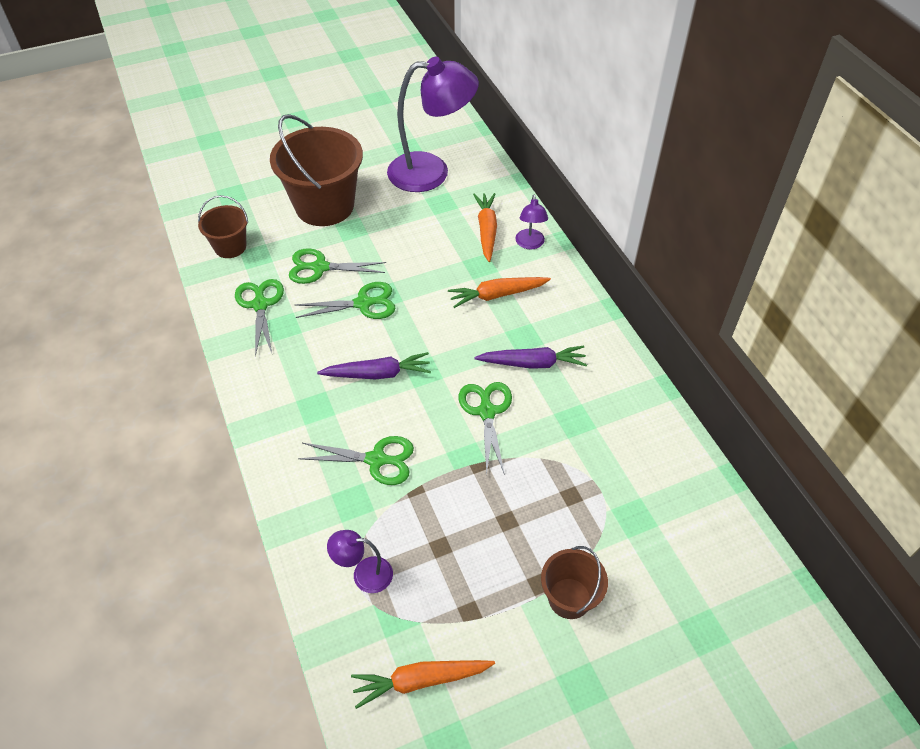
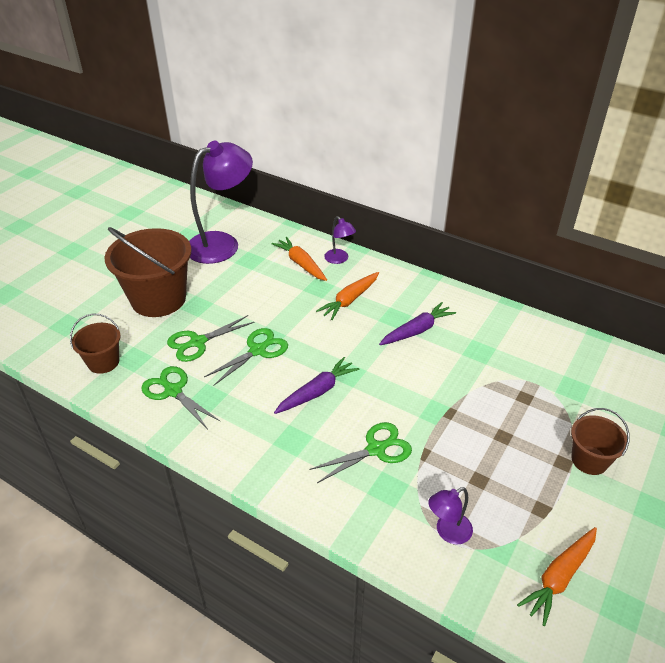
camera: 35 degrees left, 10 degrees down
green scissors [459,382,512,475] -> none

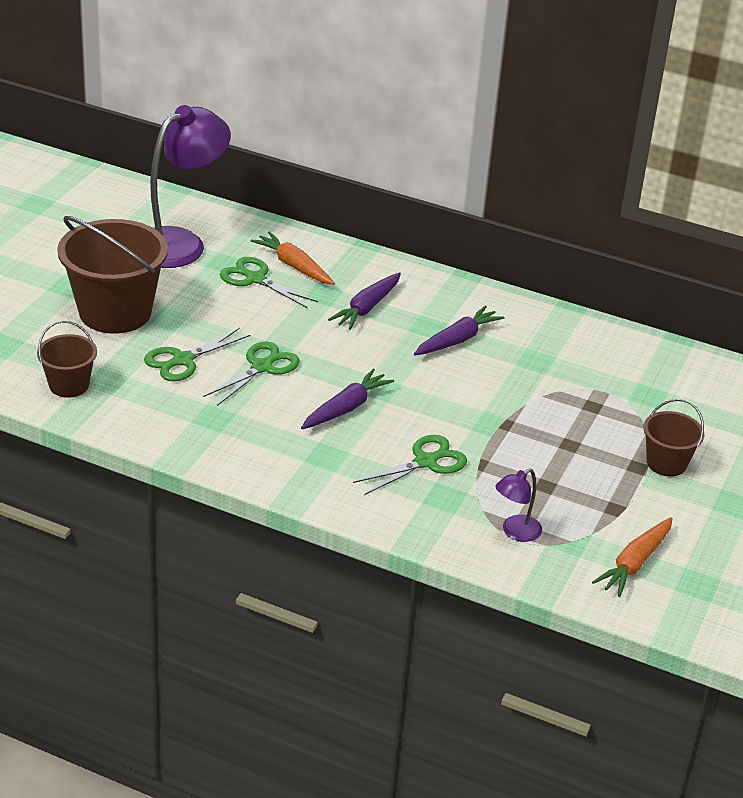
camera: 10 degrees left, 5 degrees down
green scissors [141,366,221,429] -> green scissors moved to [220,257,318,308]
orange carrot [316,272,379,320] -> purple carrot [328,272,401,330]
purple lamp [324,216,356,264] -> none

